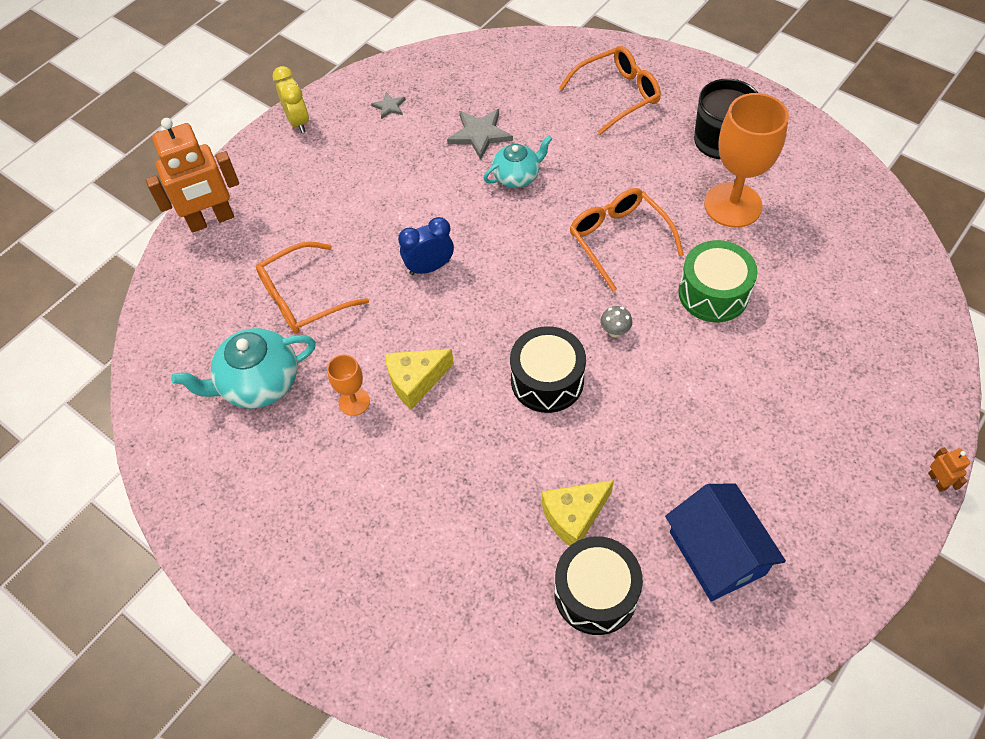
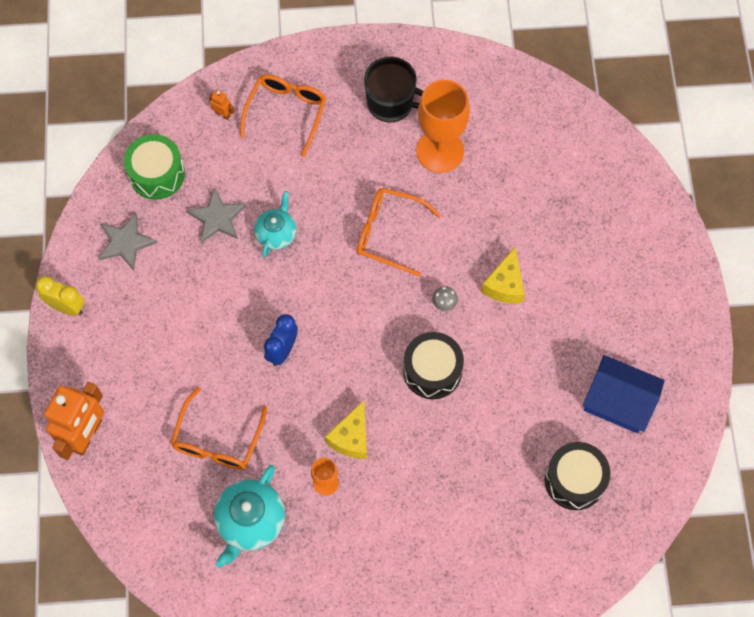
camera: 45 degrees left, 10 degrees up
grey star [371,92,406,119] -> grey star [98,214,157,271], size x1.82
yellow cheese [542,480,614,546] -> yellow cheese moved to [481,247,525,303]
green drum [678,240,758,322] -> green drum moved to [124,134,185,200]
orange robot [928,447,970,492] -> orange robot moved to [209,90,234,120]

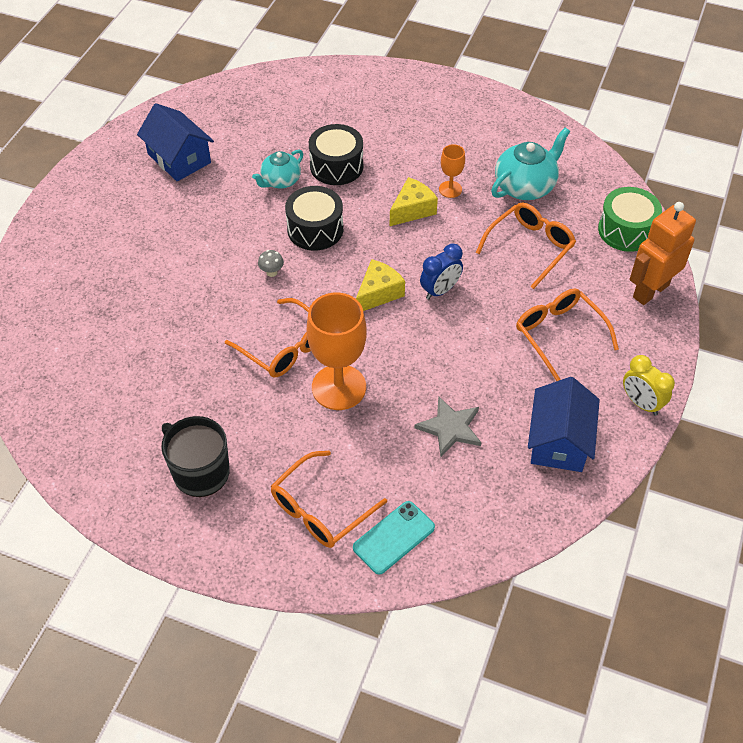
camera: 155 degrees left, 15 degrees down
grey star [98,214,157,271] -> blue house [528,377,600,472]
green drum [124,134,185,200] -> green drum moved to [598,187,662,252]
orange robot [209,90,234,120] -> turquoise phone [353,501,435,574]
turquoise teapot [254,191,296,257] -> turquoise teapot moved to [252,150,303,188]
orange goblet [416,80,470,173] -> orange goblet moved to [307,293,367,410]
yellow cheese [481,247,525,303] -> yellow cheese moved to [356,259,405,311]
black drum [545,442,610,510] -> black drum moved to [309,124,363,185]
none -> orange glasses [516,289,619,381]

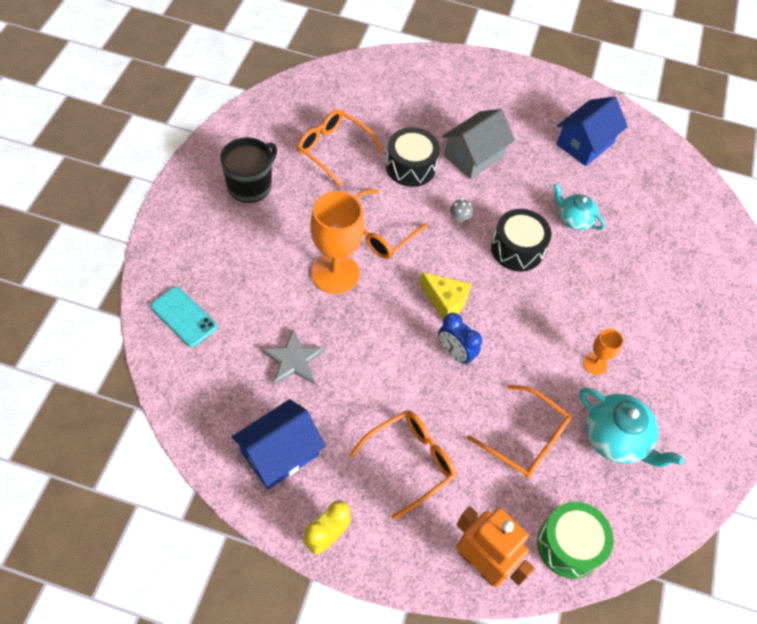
camera: 80 degrees right, 5 degrees up
orange glasses [271,451,387,548] -> orange glasses moved to [297,109,383,187]
black drum [309,124,363,185] -> black drum moved to [386,127,440,187]
yellow cheese [390,177,438,226] -> none
blue house [528,377,600,472] -> blue house turned 45 degrees counterclockwise [232,399,326,490]
none -> grey house [442,109,515,179]

